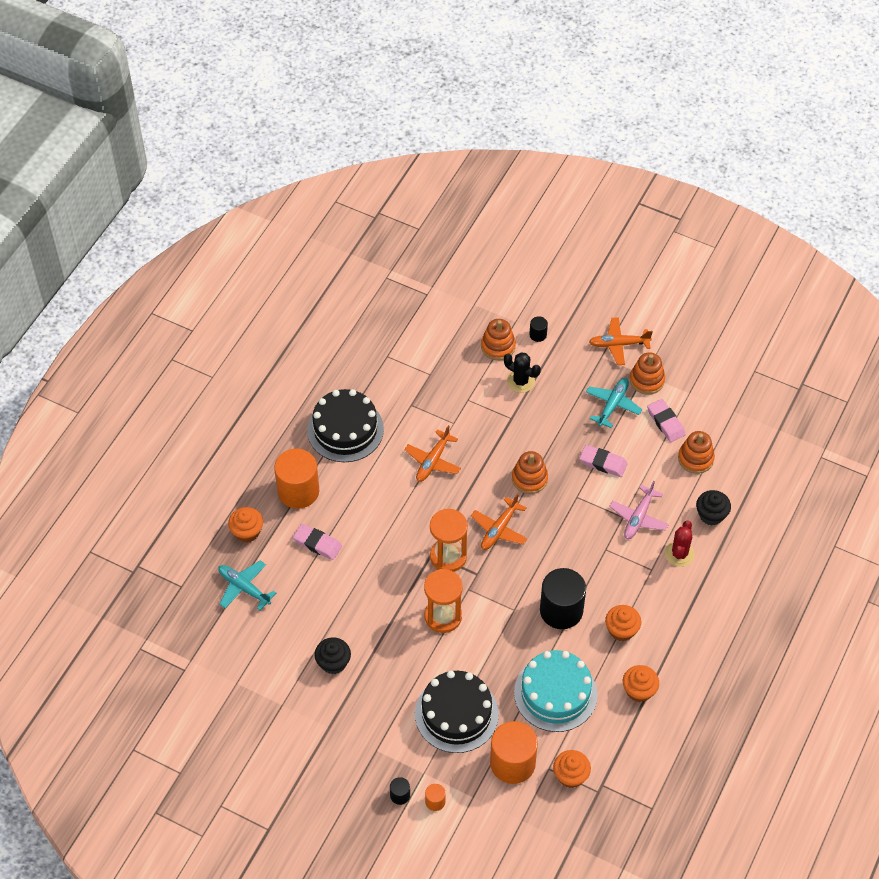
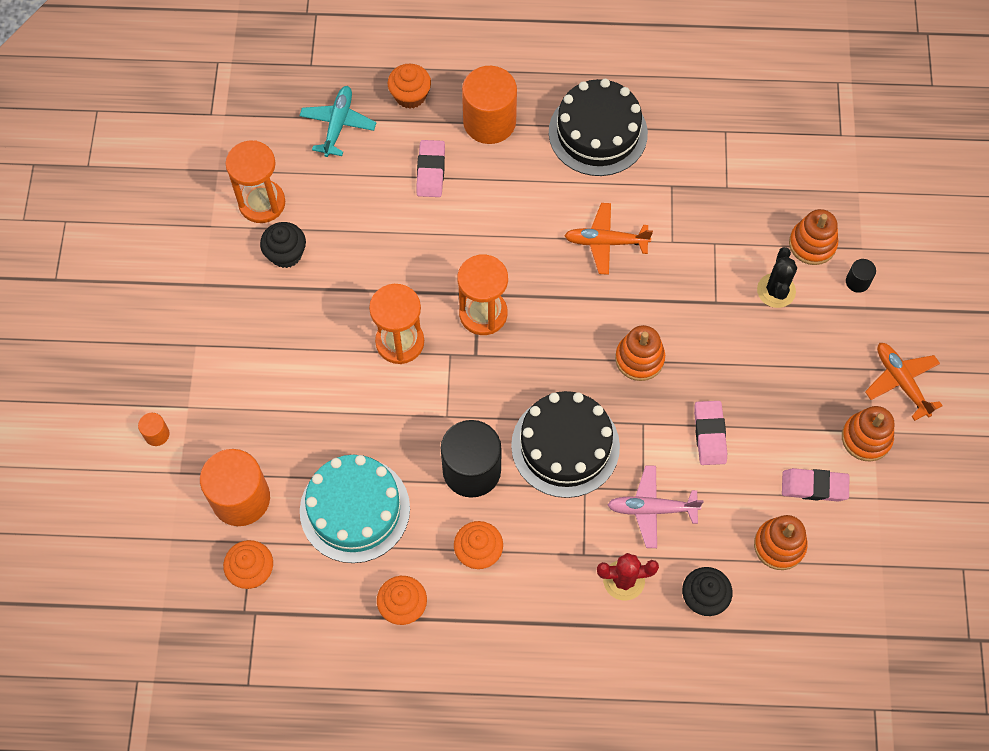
camera: 65 degrees right, 10 degrees up
black cylinder [390,777,410,805] -> none
black cake [415,671,499,753] -> black cake moved to [511,391,620,498]
orange plane [471,494,527,550] -> none
turquoise plane [586,378,642,428] -> none
pink eraser [647,399,686,442] -> pink eraser turned 60 degrees clockwise [782,468,849,501]
none -> orange hourglass [225,140,285,223]

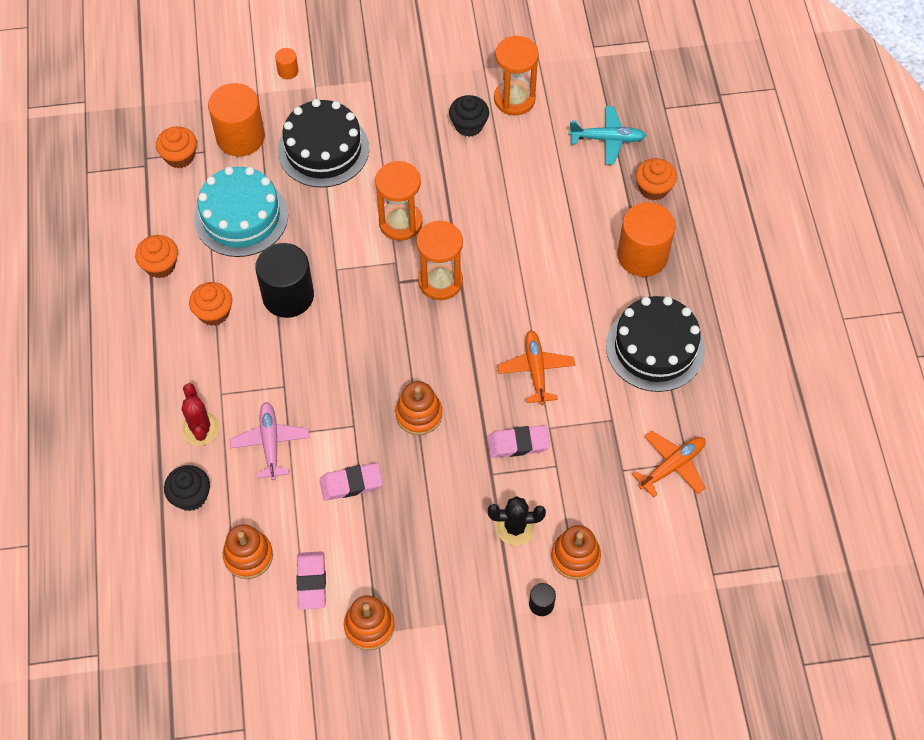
camera: 80 degrees right, 5 degrees down
pink eraser [416,140,445,197] -> pink eraser moved to [487,425,550,458]
black cake [511,391,620,498] -> black cake moved to [278,99,369,188]
orange plane [865,343,943,421] -> orange plane moved to [632,431,705,498]

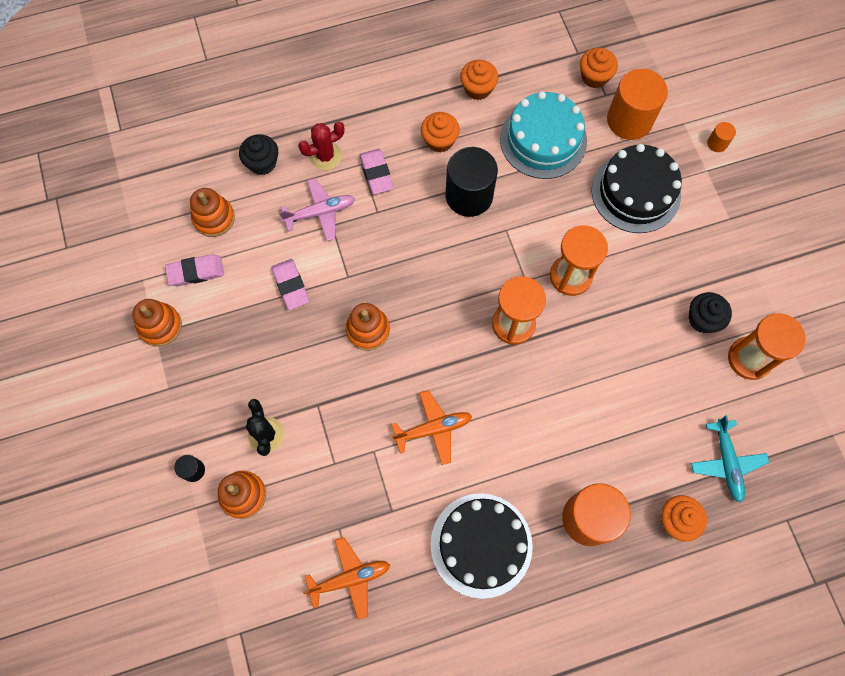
camera: 80 degrees right, 10 degrees up
pink eraser [487,425,550,458] -> pink eraser moved to [359,149,394,194]
orange plane [632,431,705,498] -> orange plane turned 60 degrees counterclockwise [303,537,390,620]

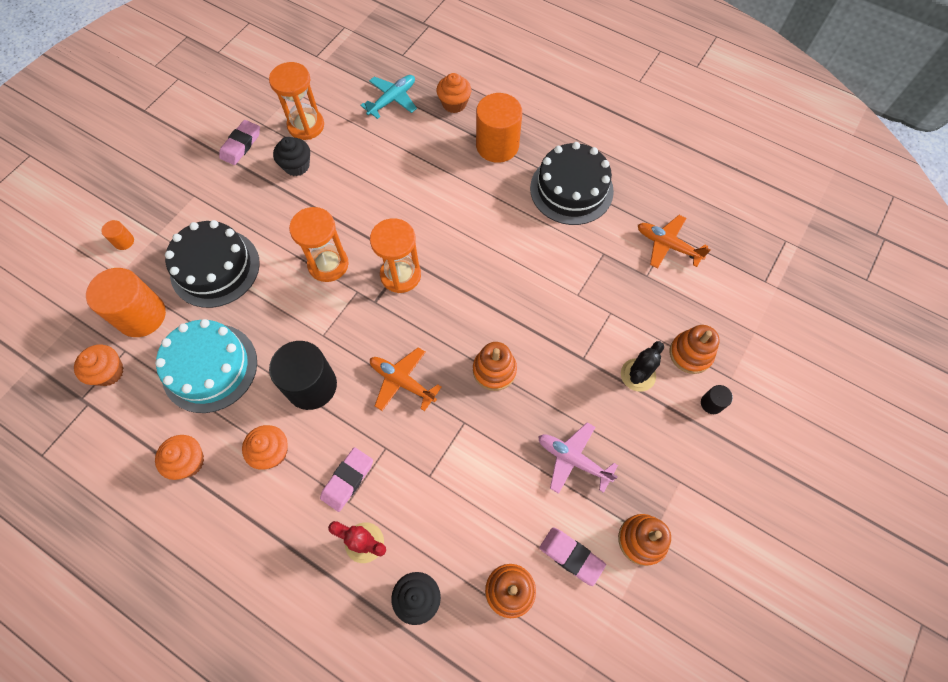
camera: 130 degrees left, 5 degrees down
pink eraser [271,259,309,310] -> pink eraser moved to [219,120,260,165]
pink plane [279,178,355,241] -> pink plane moved to [538,422,618,494]
orange plane [391,390,472,465] -> orange plane moved to [370,347,441,411]

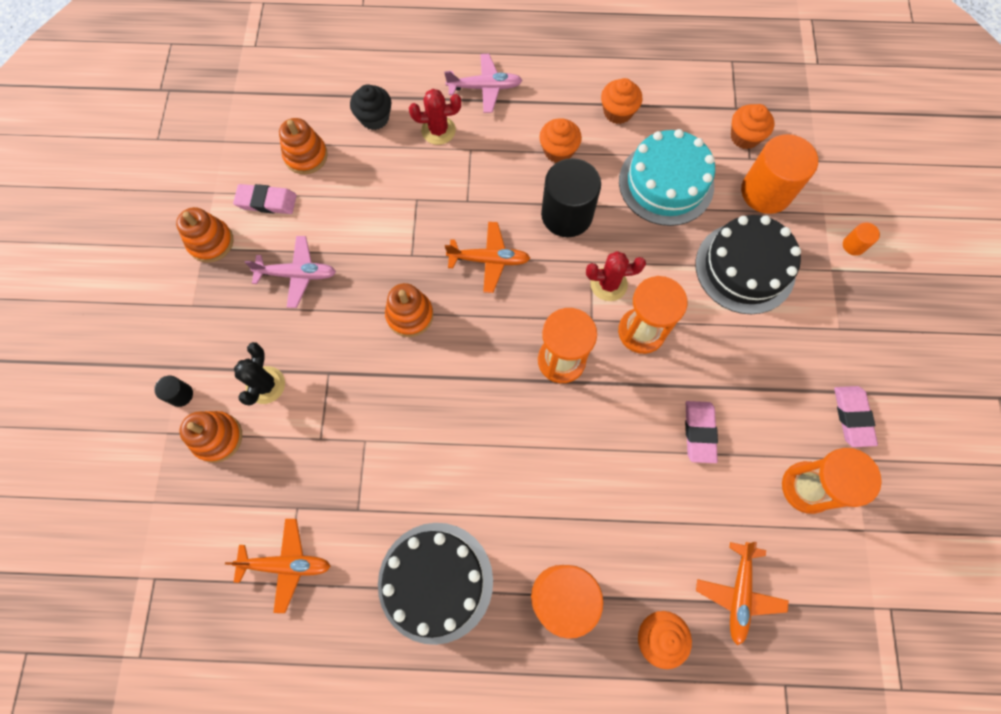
camera: 150 degrees right, 5 degrees up
black cupcake [273,137,310,176] -> none
pink eraser [320,447,373,512] -> pink eraser moved to [685,401,718,463]
turquoise plane [360,75,417,119] -> orange plane [696,542,789,645]
none -> pink plane [444,54,523,113]
none -> red cactus [586,251,646,301]

